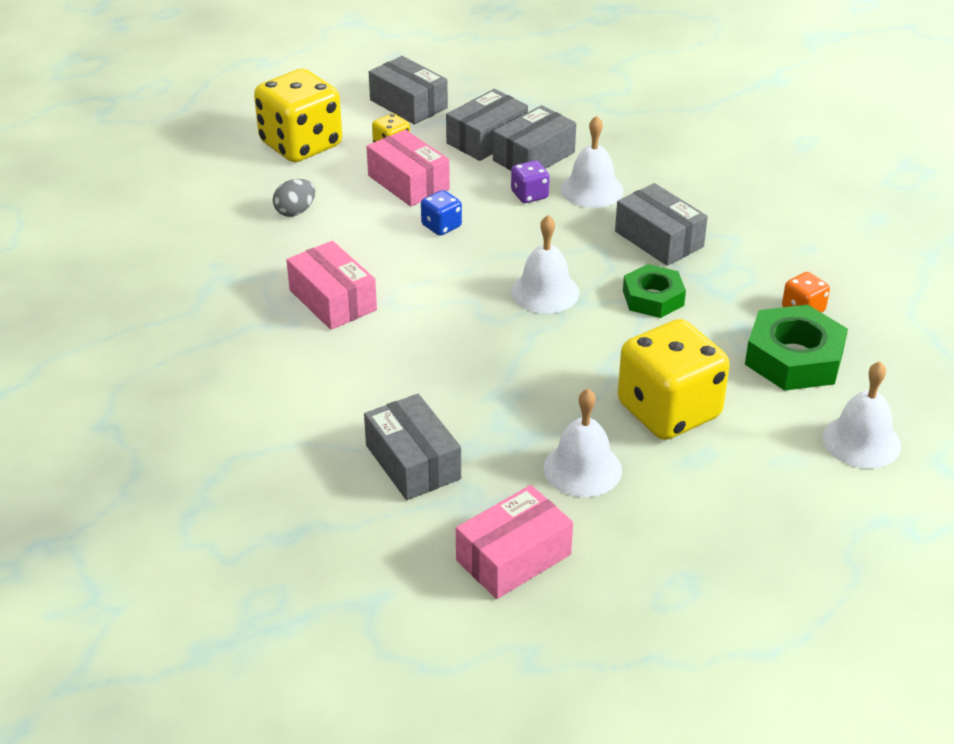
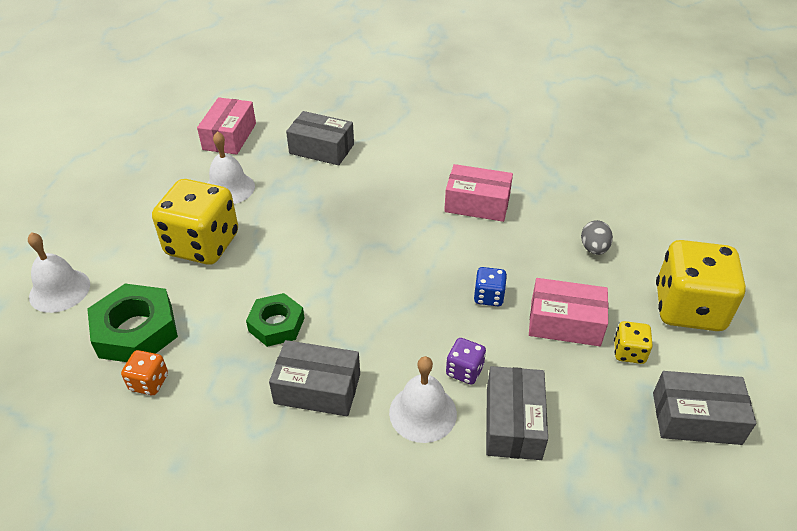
camera: 140 degrees right, 5 degrees up
grey box [446,89,528,161] -> none
white bell [511,215,579,314] -> none

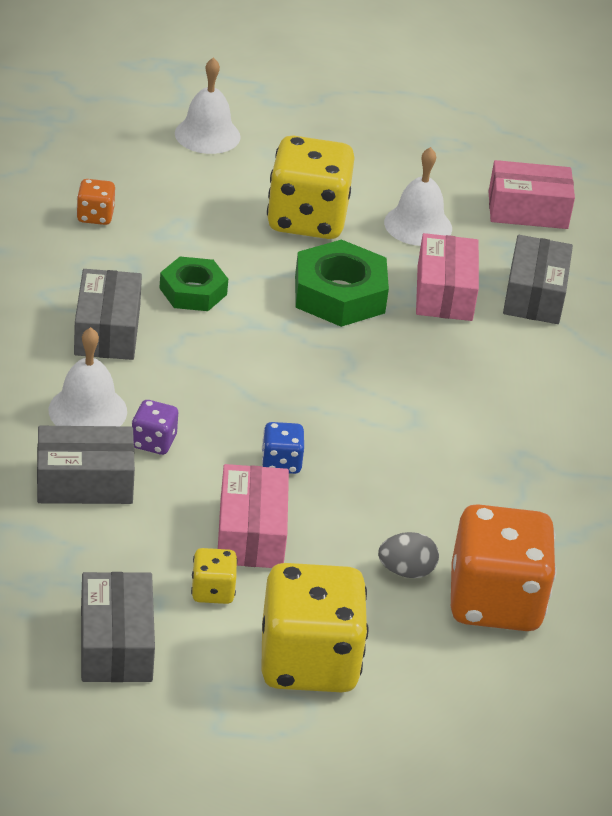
camera: 75 degrees right, 5 degrees down
green nut [87,284,178,362] -> green nut moved to [295,239,389,327]
pink box [444,164,513,222] -> pink box moved to [416,233,479,321]
none -> orange dice [451,504,557,631]

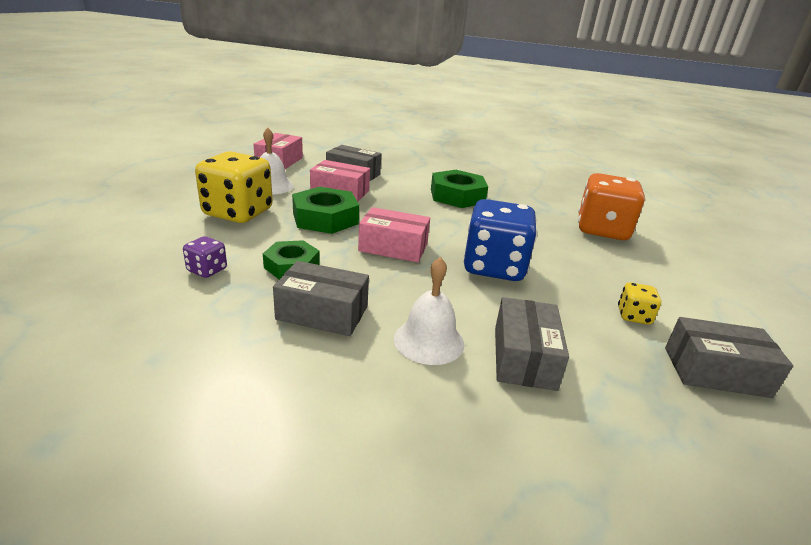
camera: 75 degrees left, 10 degrees down
orange dice [76,179,115,225] -> none
purple dice [132,400,178,455] -> purple dice moved to [183,236,227,278]
white bell [175,57,241,154] -> none
pink box [218,464,289,568] -> pink box moved to [358,207,430,262]
yellow dice [261,563,368,692] -> none
blue dice [262,422,304,474] -> blue dice [464,199,537,281], size x2.23
grey egg [378,532,439,578] -> none
none -> green nut [431,170,488,208]

